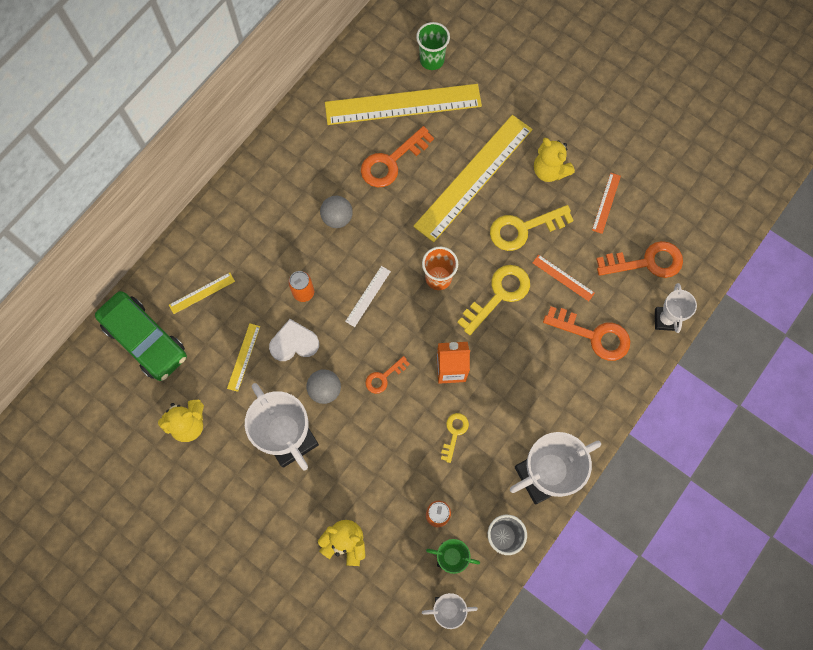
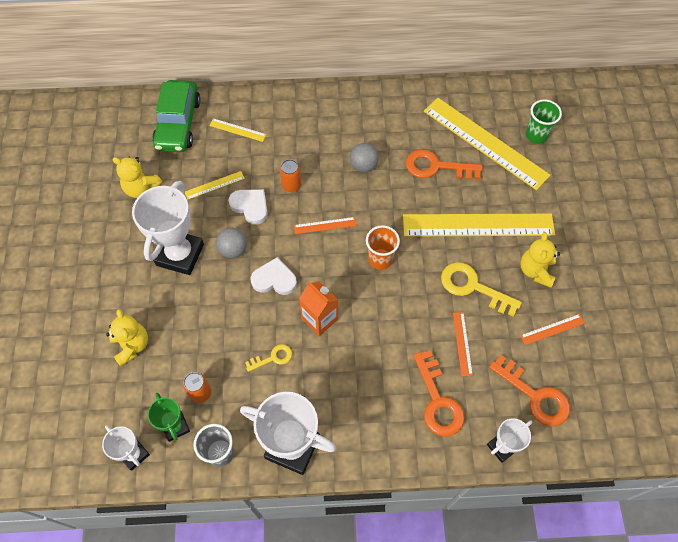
camera: 50 degrees right, 10 degrees down
white ruler [345,266,391,327] -> orange ruler [294,217,357,234]
orange key [365,356,409,394] -> white heart [251,257,297,295]
yellow key [457,265,530,335] -> none

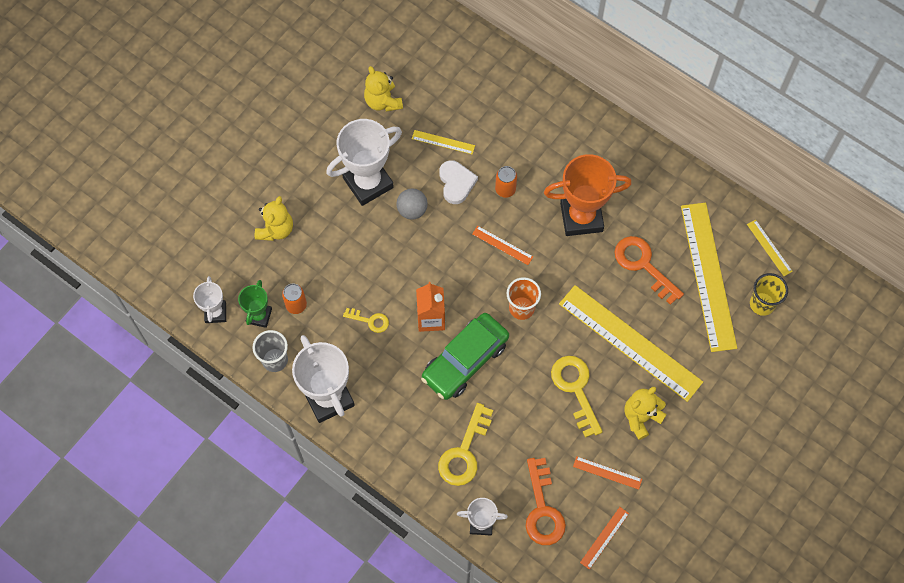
camera: 40 degrees right, 5 degrees up
green car [152,80,201,152] -> green car moved to [421,313,509,400]
yellow ruler [209,118,266,142] -> yellow ruler moved to [747,220,793,276]
white heart [251,257,297,295] -> none
grey ball [350,143,379,172] -> orange trophy [544,154,632,236]
orange key [413,350,464,437] -> yellow key [438,403,493,486]
orange ruler [453,312,473,376] -> orange ruler moved to [580,507,629,570]
green cup [526,99,562,144] -> yellow cup [750,273,788,316]

